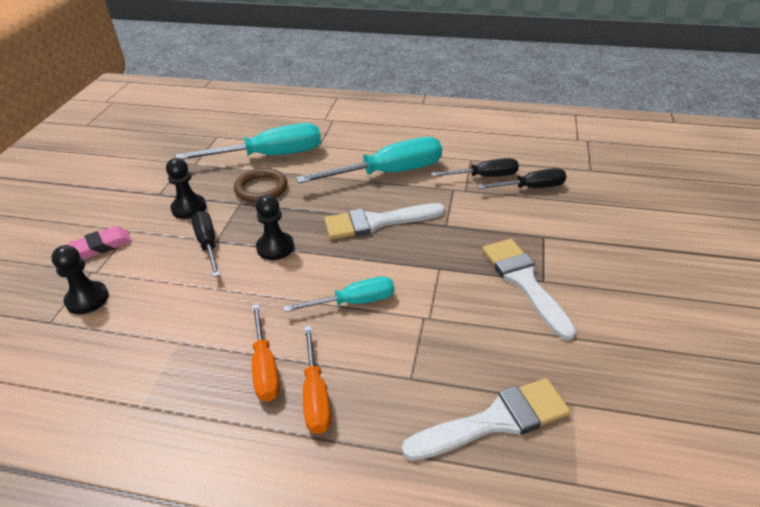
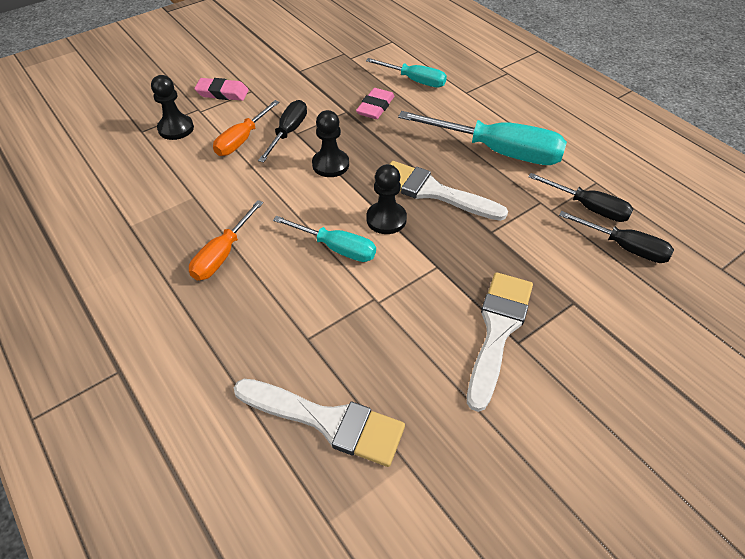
camera: 40 degrees right, 10 degrees up
black pawn [166,158,207,219] -> black pawn moved to [366,164,407,234]
turquoise screwdriver [176,123,321,159] -> turquoise screwdriver [366,58,447,87], size x0.58
brown ring [234,168,288,203] -> pink eraser [356,88,394,119]
orange screwdriver [303,326,331,434] -> orange screwdriver moved to [213,100,280,156]

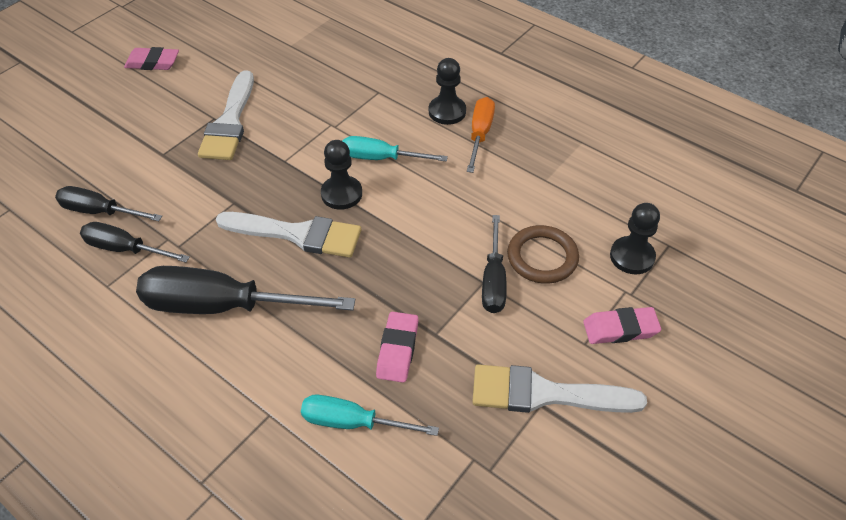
camera: 165 degrees right, 0 degrees up
orange screwdriver [213,100,280,156] -> brown ring [507,225,579,284]
white brush [234,379,405,467] -> white brush moved to [472,364,647,413]
black pawn [312,110,349,177] -> black pawn moved to [429,58,466,125]
turquoise screwdriver [398,111,567,165] -> black screwdriver [136,266,355,314]
none -> pink eraser [124,47,179,70]

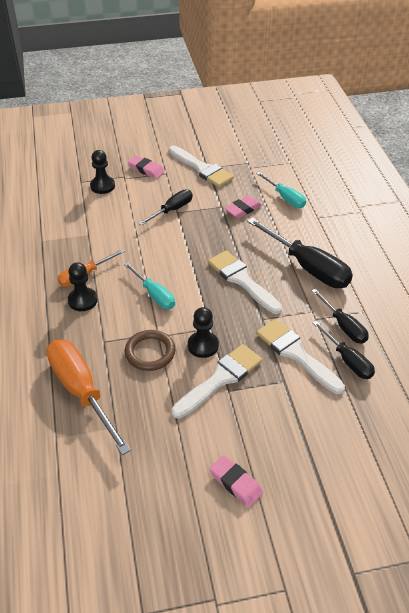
camera: 140 degrees left, 5 degrees down
black pawn [321,140,362,210] -> black pawn moved to [188,307,219,358]
brown ring [507,225,579,284] -> brown ring moved to [125,330,175,371]
none -> orange screwdriver [46,339,131,455]
none -> white brush [256,319,345,394]

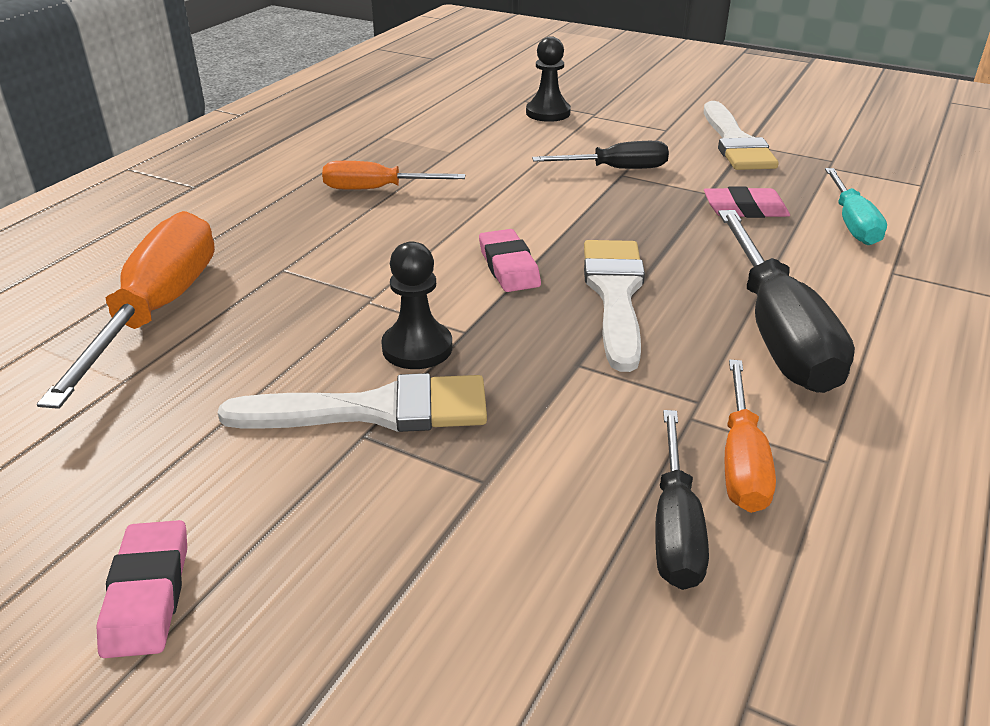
camera: 40 degrees right, 10 degrees down
black pawn [68,262,98,311] -> none
turquoise screwdriver [124,262,175,309] -> none
brown ring [125,330,175,371] -> none
pink eraser [128,155,165,179] -> pink eraser moved to [479,229,541,292]
white brush [256,319,345,394] -> none
black screwdriver [312,289,369,343] -> orange screwdriver [725,359,776,513]

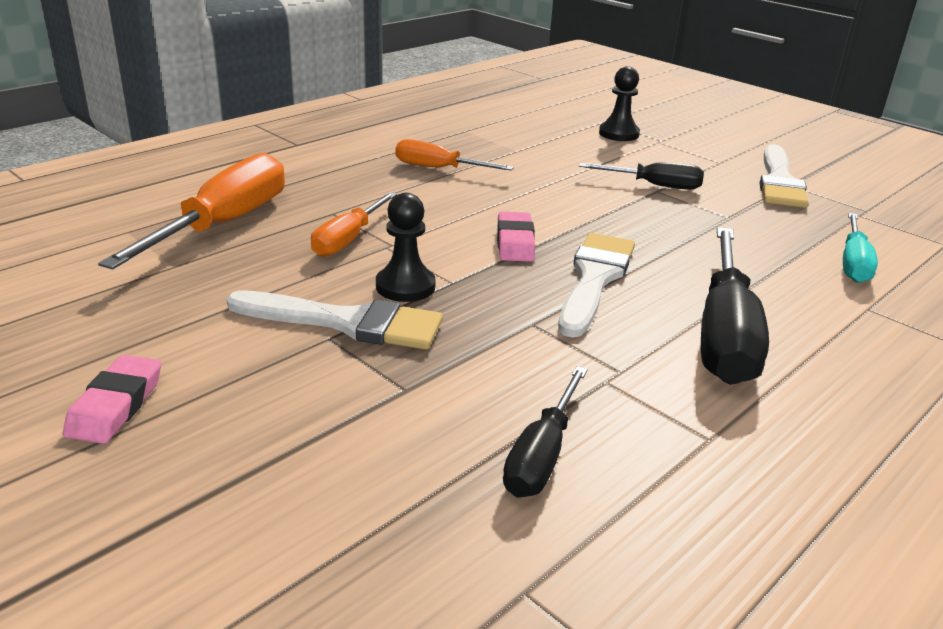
camera: 15 degrees right, 5 degrees down
pink eraser [704,186,790,218] -> none
orange screwdriver [725,359,776,513] -> orange screwdriver moved to [311,192,397,257]

